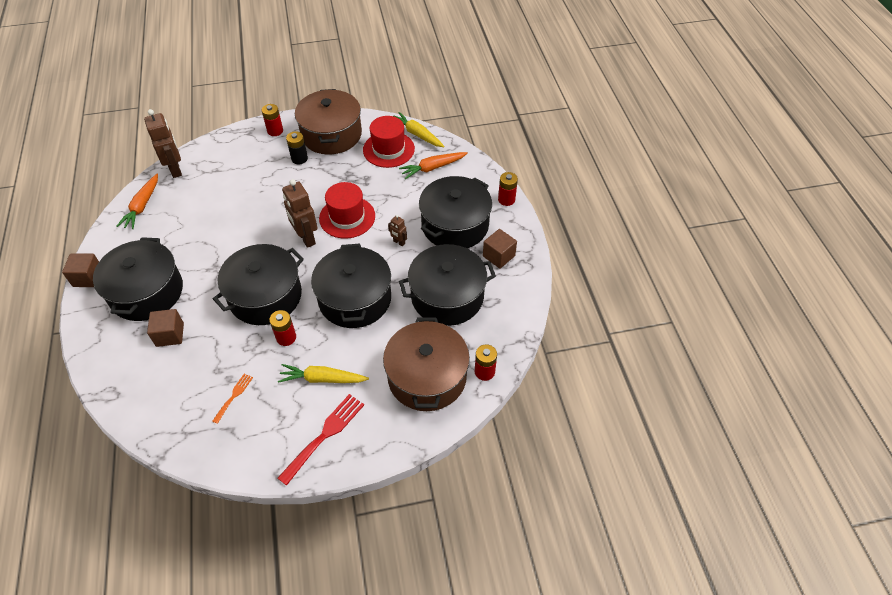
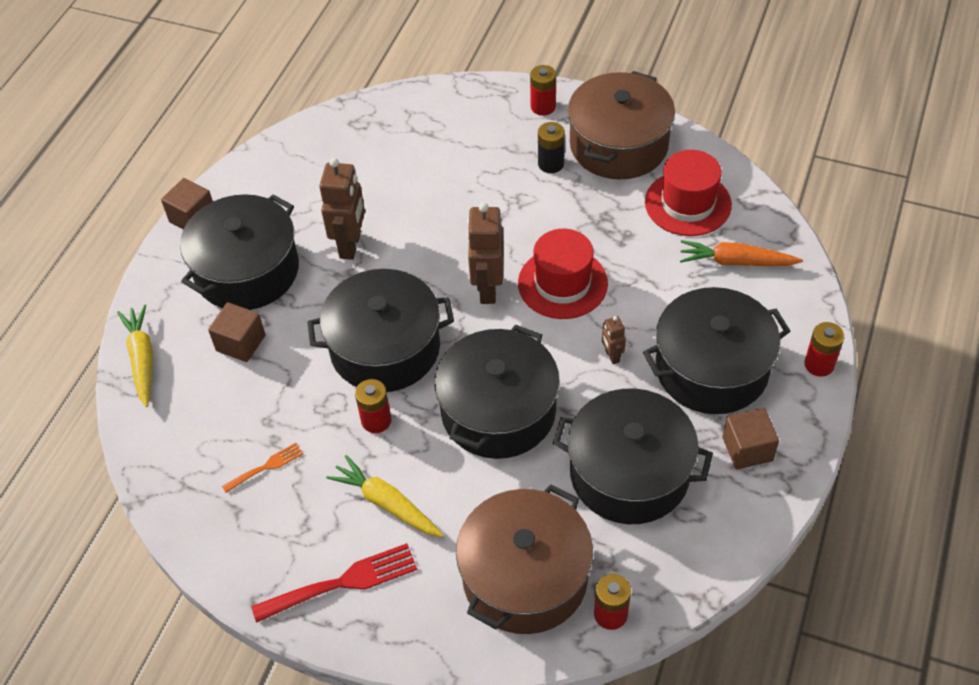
camera: 35 degrees right, 0 degrees up
orange carrot [117,174,158,229] -> none
brown robot [144,109,182,178] -> brown robot moved to [319,158,365,260]
yellow carrot [394,112,445,147] -> yellow carrot moved to [117,304,153,407]

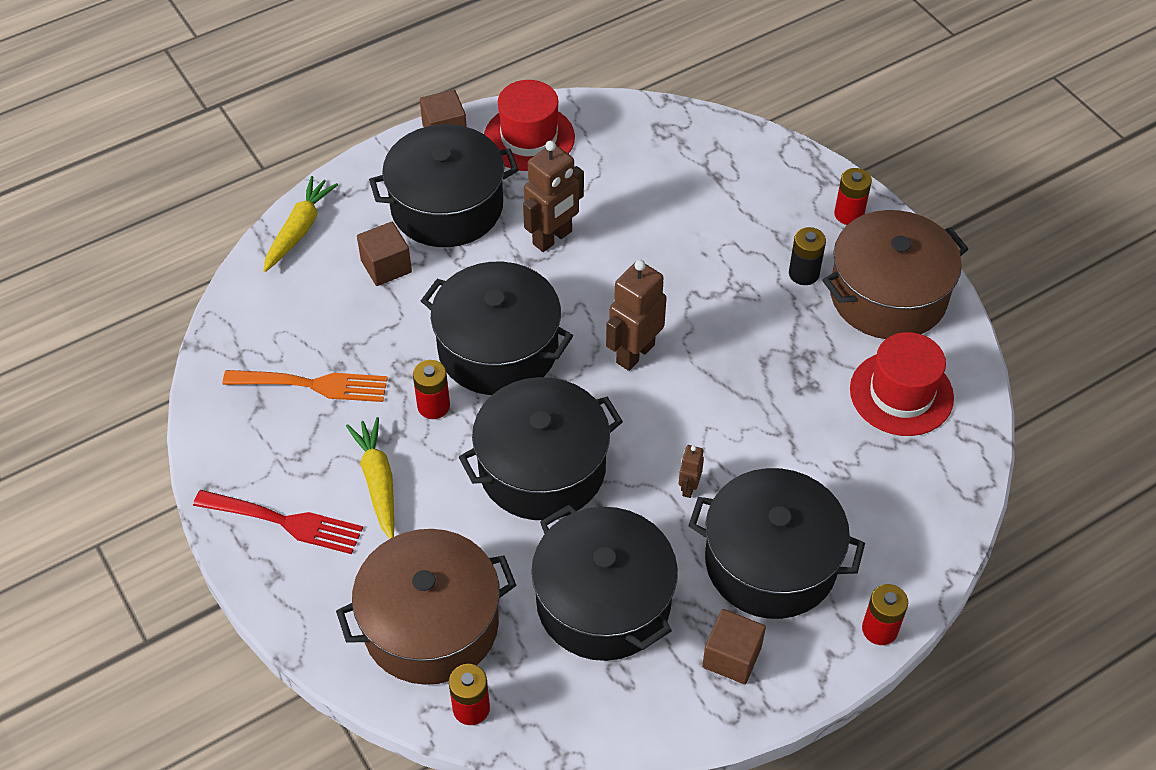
camera: 35 degrees right, 0 degrees up
orange fork [222,443,303,493] -> orange fork [223,370,388,402], size x1.83
red hat [518,229,608,319] -> red hat moved to [484,80,575,171]
orange carrot [680,240,803,266] -> none

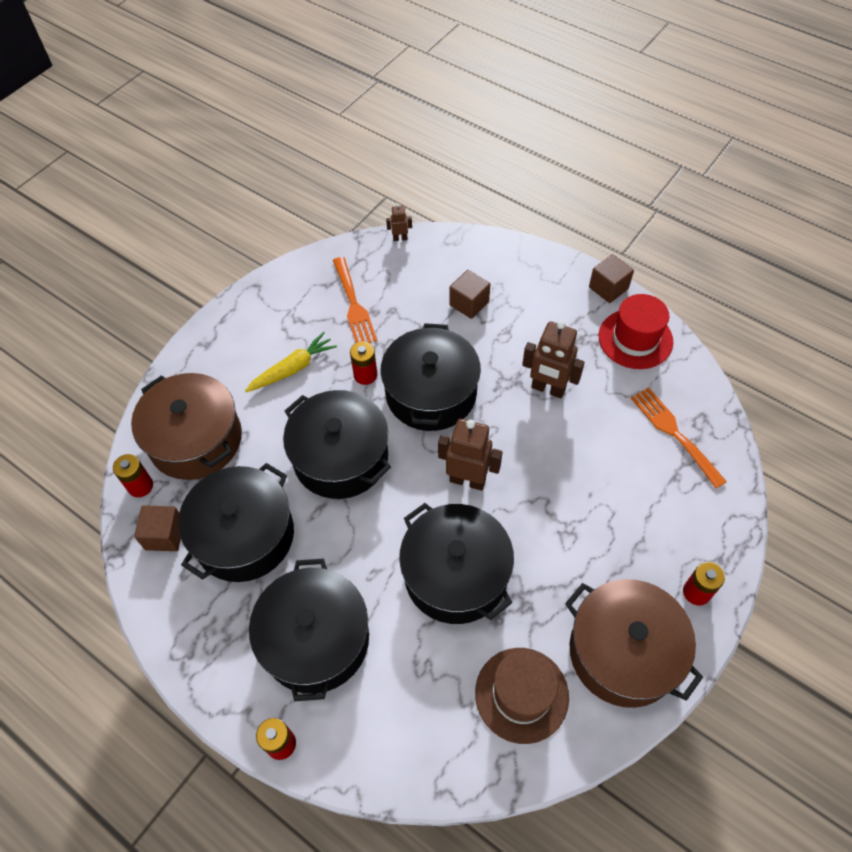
camera: 70 degrees right, 5 degrees up
red fork [193,490,363,554] -> none
yellow carrot [263,176,338,272] -> none
black pot [369,124,518,247] -> black pot moved to [399,503,514,624]
brown robot [679,445,704,498] -> brown robot moved to [386,203,412,241]
brown cube [702,609,766,684] -> brown cube moved to [134,505,181,551]
black battery [789,227,826,285] -> none
red hat [850,332,954,436] -> brown hat [475,648,569,744]
none -> orange fork [631,387,727,488]

